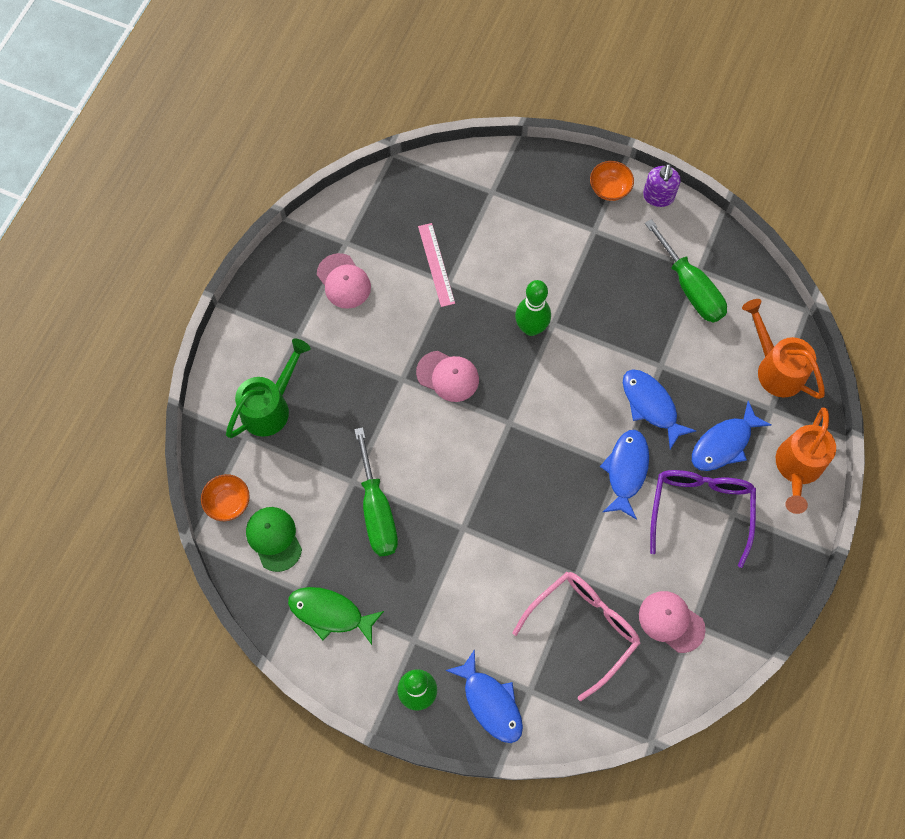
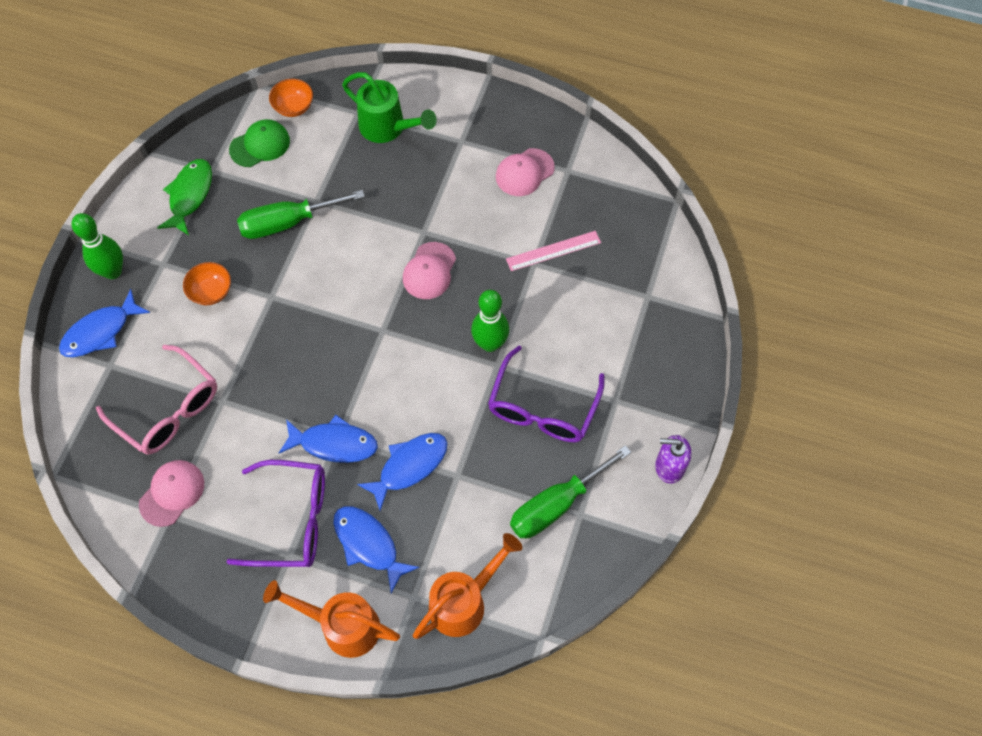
camera: 85 degrees right, 5 degrees down
orange bowl [590,161,634,201] -> orange bowl moved to [183,262,231,305]
none -> purple glasses [488,346,605,442]

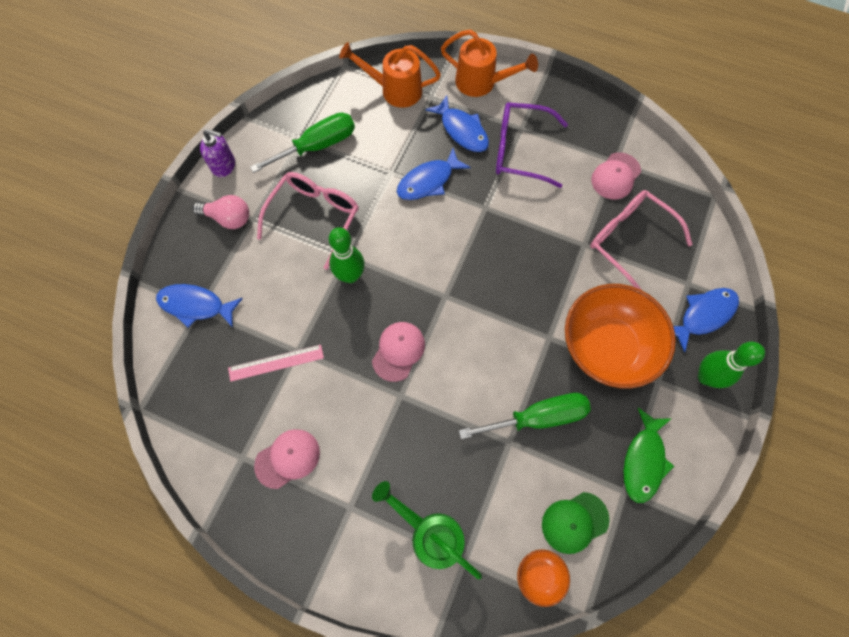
camera: 175 degrees left, 5 degrees up
orange bowl [183,262,231,305] -> orange bowl [565,284,676,388], size x2.29
blue fish [279,415,378,463] -> blue fish moved to [156,284,243,328]
orange watering can [413,533,522,639] -> orange watering can turned 45 degrees clockwise [339,42,441,108]
purple glasses [488,346,605,442] -> pink glasses [257,172,358,270]
none -> pink light bulb [193,195,249,229]

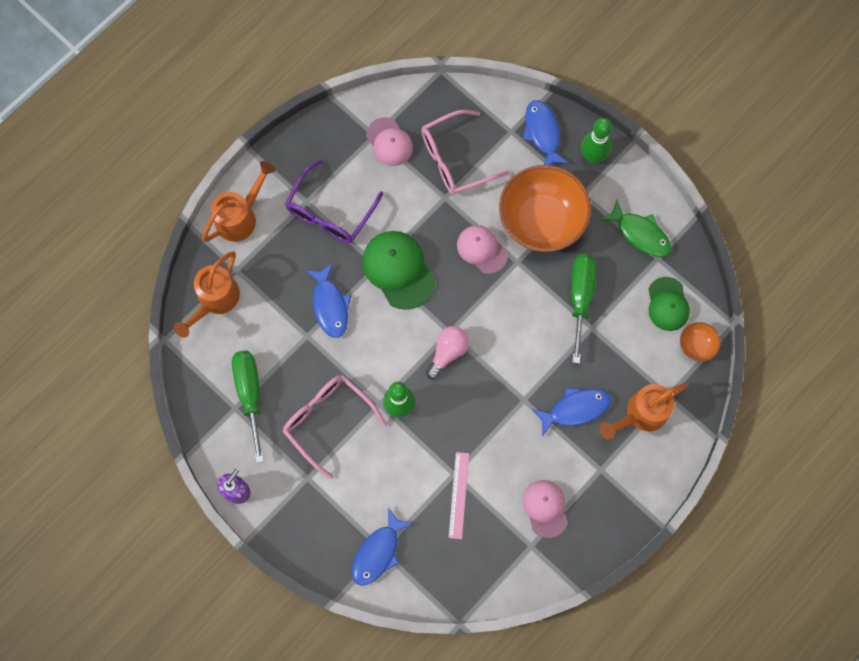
camera: 70 degrees left, 5 degrees up
pink light bulb [193,195,249,229] -> pink light bulb moved to [426,326,469,379]
pink cap [372,322,425,382] -> pink cap moved to [457,225,508,274]
green watering can [372,481,482,579] -> orange watering can [599,383,688,440]
blue fish [425,95,489,152] -> blue fish moved to [532,388,611,437]
none -> green cap [362,231,435,310]

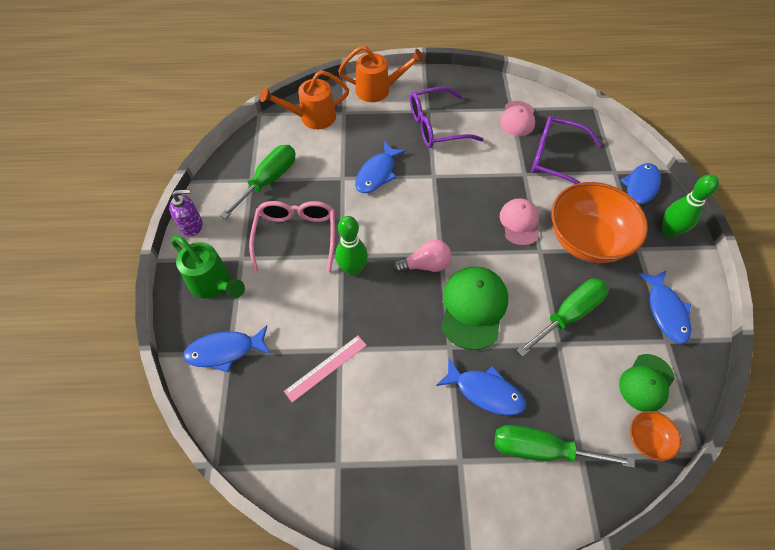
camera: 45 degrees right, 15 degrees down
green cap [362,231,435,310] -> green cap moved to [441,266,508,350]
pink glasses [421,110,510,195] -> purple glasses [531,116,601,184]
pink cap [522,480,568,538] -> none
orange watering can [599,383,688,440] -> green screwdriver [494,425,635,468]
green fish [600,199,671,257] -> blue fish [638,270,691,344]
none -> green watering can [171,236,245,299]

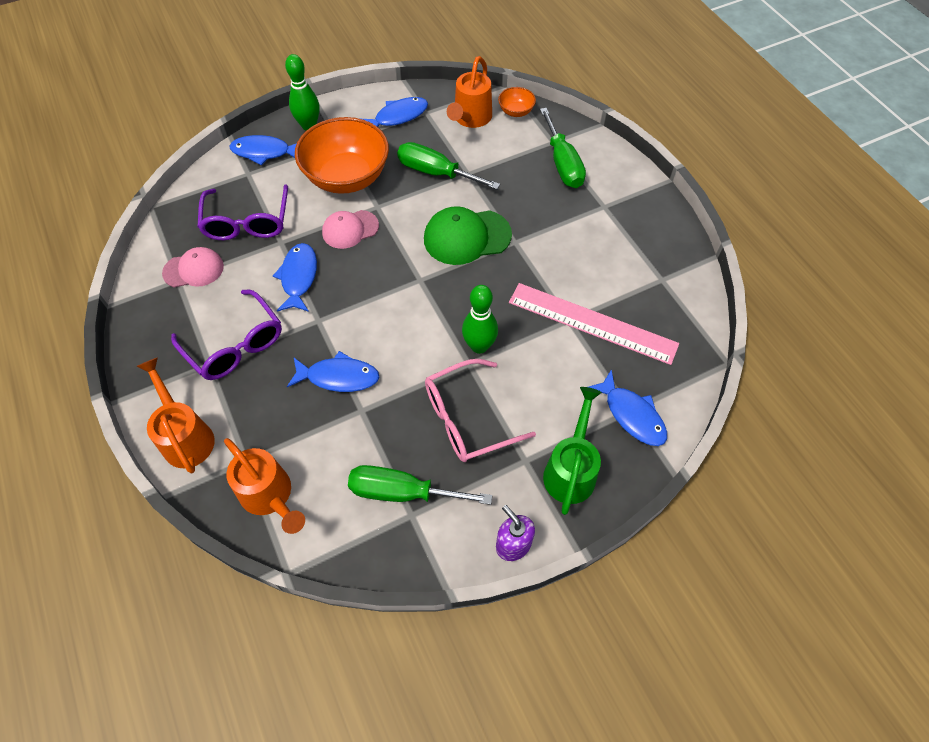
camera: 115 degrees left, 0 degrees up
pink ruler [284,336,367,403] -> pink ruler [509,283,679,365], size x1.85
pink light bulb [393,239,451,273] -> none
blue fish [436,358,526,416] -> blue fish moved to [273,243,317,312]
green cap [619,354,675,412] -> orange watering can [447,56,492,128]

